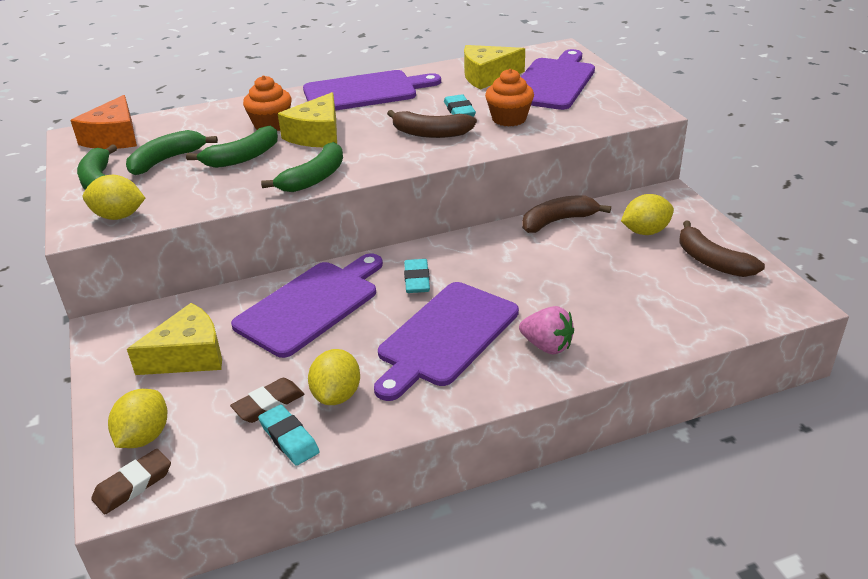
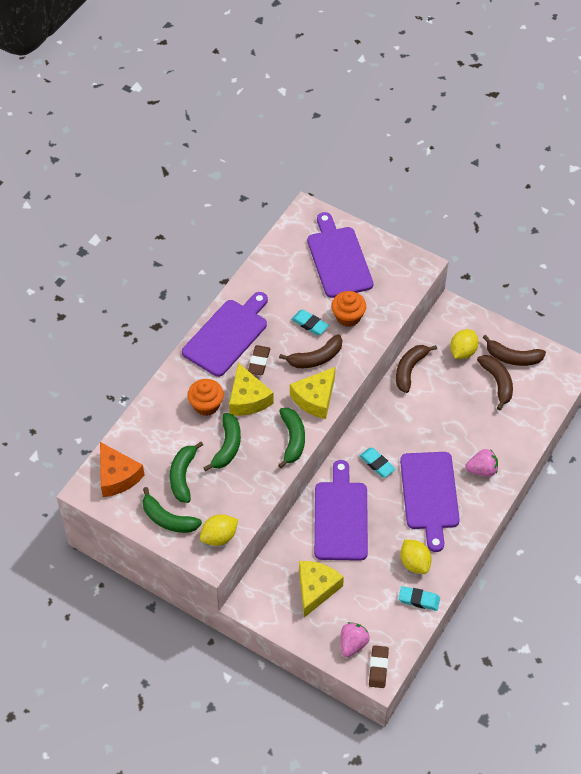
camera: 40 degrees left, 20 degrees up
yellow lemon [108,389,168,448] -> pink strawberry [341,622,370,657]
brown eraser [230,378,305,423] -> brown eraser moved to [248,345,270,375]
yellow cheese [464,45,525,90] -> yellow cheese moved to [290,367,335,419]
none -> brown banana [477,355,513,410]

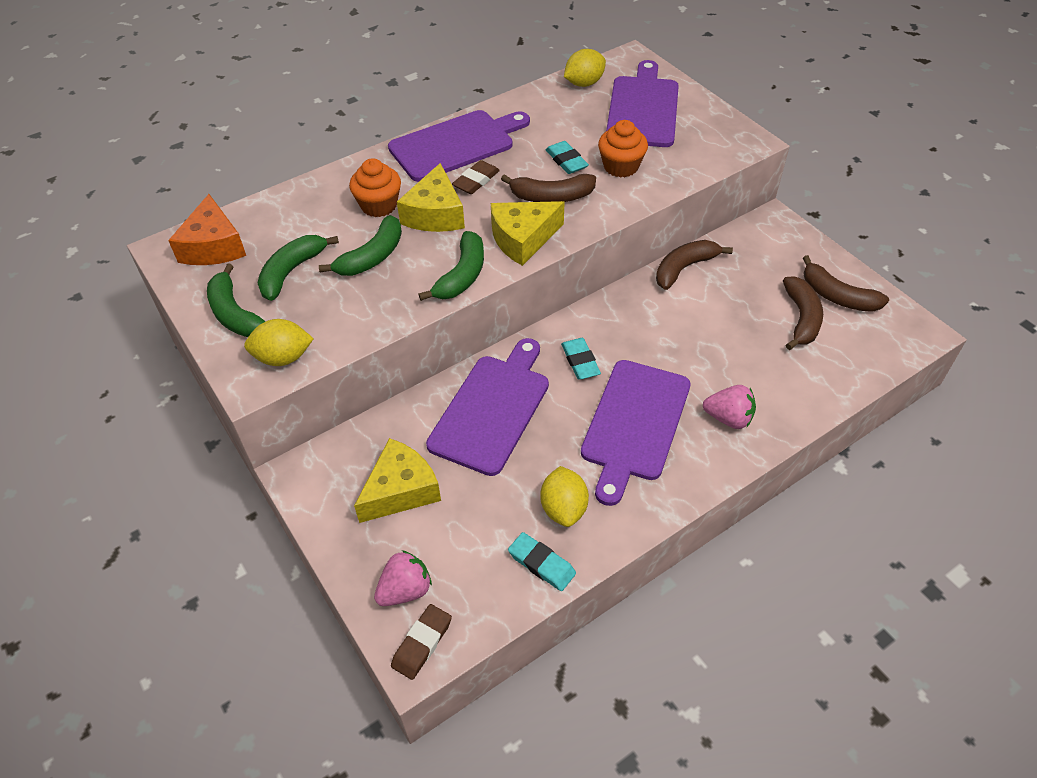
camera: 25 degrees right, 5 degrees down
yellow lemon [450,329,478,359] -> yellow lemon moved to [564,49,606,87]

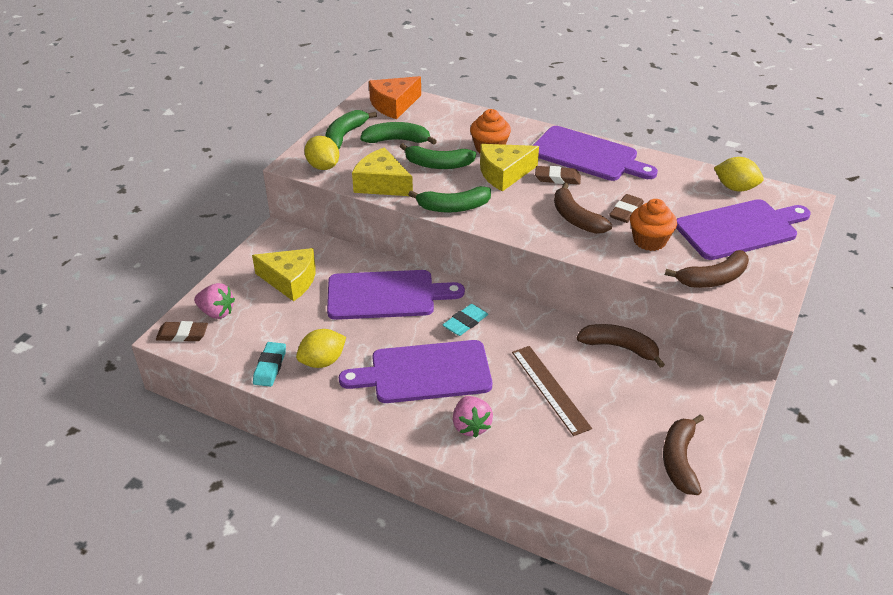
camera: 60 degrees right, 10 degrees down
yellow cheese [491,201,565,266] -> yellow cheese moved to [352,148,413,196]
turquoise eraser [546,141,589,174] -> brown eraser [609,194,644,223]
brown banana [783,276,823,350] -> brown banana moved to [665,250,749,288]
none -> brown ruler [512,346,592,436]

